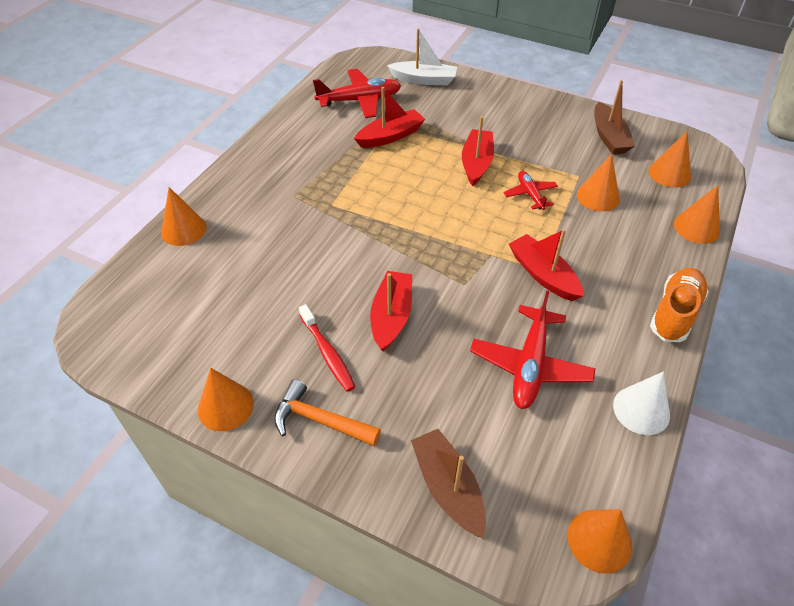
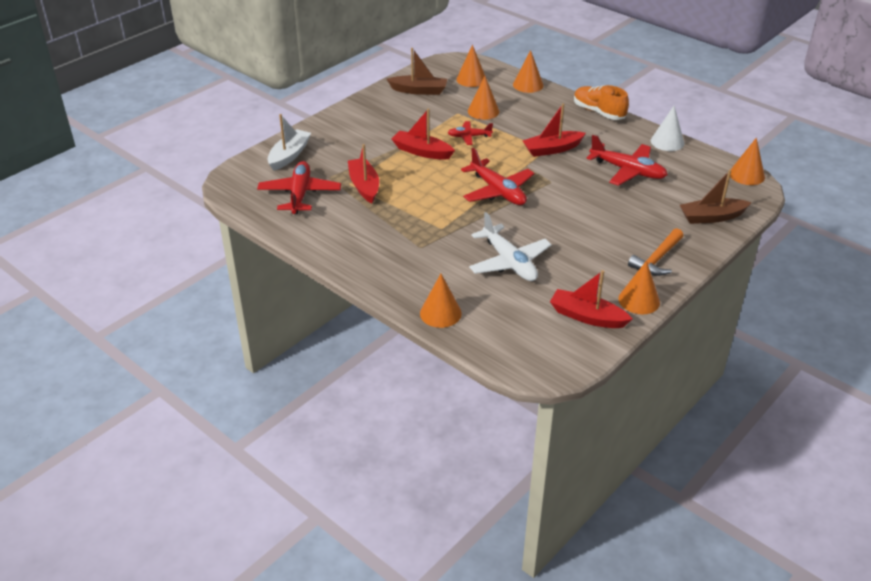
camera: 75 degrees left, 10 degrees down
red toothbrush [299,304,355,392] -> none
red boat [370,271,412,351] -> red boat moved to [550,270,632,328]
none -> red plane [461,148,535,205]
none -> white plane [469,212,552,281]

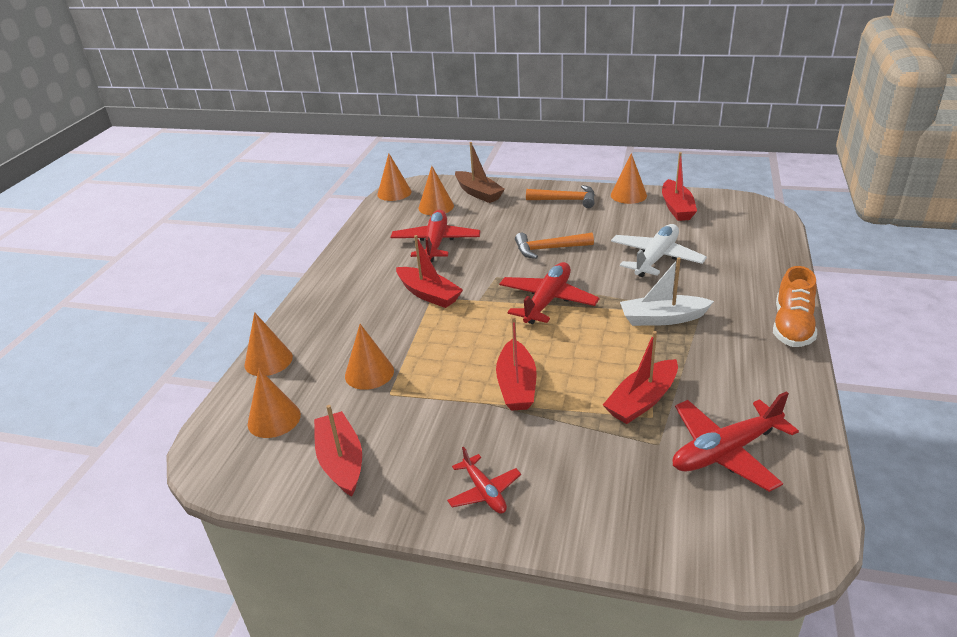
camera: 115 degrees left, 5 degrees down
white boat [268,114,311,171] -> white boat moved to [620,258,714,326]
brown boat [387,48,447,95] -> red boat [314,405,362,497]
orange cone [420,274,462,328] -> orange cone moved to [419,166,454,215]
red plane [447,121,493,145] -> red plane moved to [447,447,521,514]
orange shoe [574,85,629,120] -> orange shoe moved to [773,266,817,347]
white cone [651,106,684,151] -> none
none -> orange hammer [515,233,594,259]

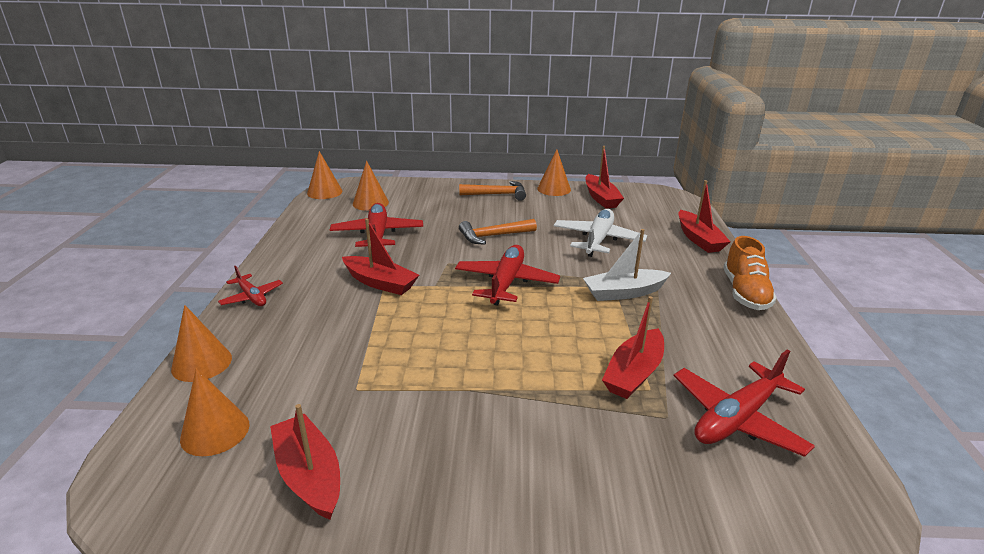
camera: 15 degrees left, 5 degrees down
orange cone [345,324,394,390] -> none
red plane [447,447,521,514] -> red plane moved to [218,266,283,306]
brown boat [455,142,505,203] -> none
red boat [496,316,537,411] -> red boat moved to [678,180,731,253]

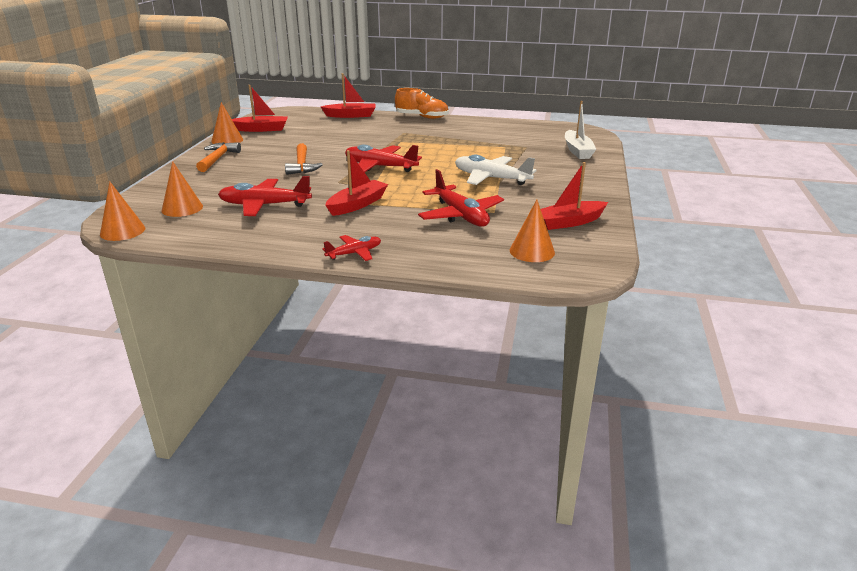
camera: 80 degrees left, 0 degrees up
orange cone [171,305,232,382] -> none
white plane [554,209,647,257] -> white plane moved to [455,155,536,185]
white boat [583,229,671,301] -> white boat moved to [565,101,596,159]
red boat [602,296,664,399] -> none
red plane [674,350,815,457] -> red plane moved to [418,169,504,227]

